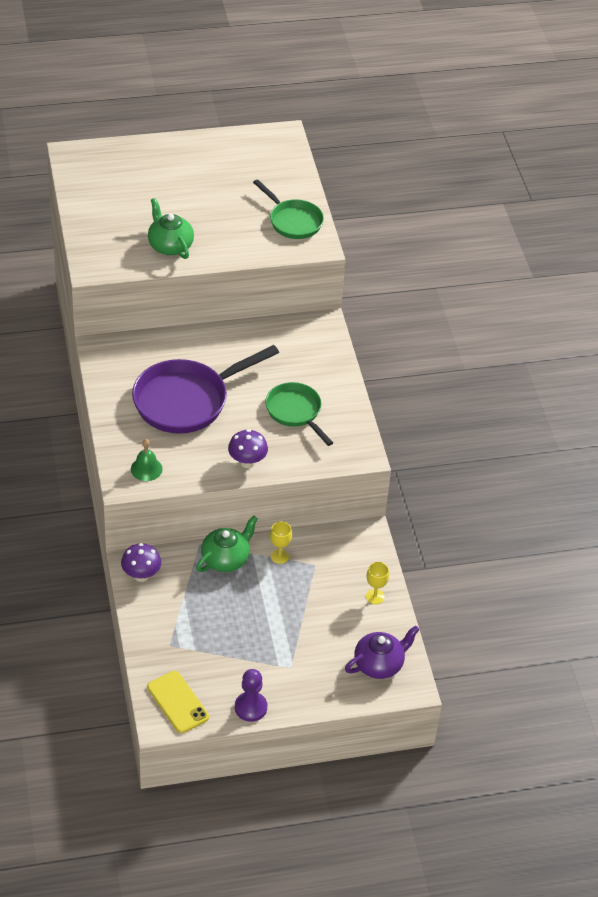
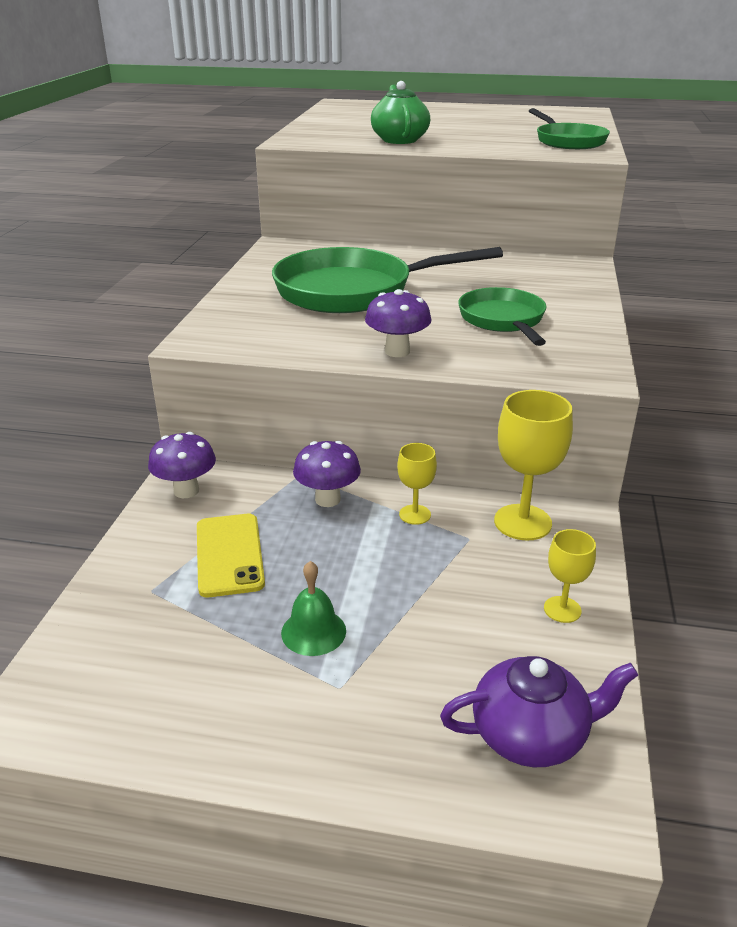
camera: 25 degrees right, 15 degrees down
green bell [131,439,163,481] -> green bell moved to [281,561,346,656]
purple pan [132,345,279,434] -> green pan [272,247,503,313]
yellow phone [147,671,209,733] -> yellow phone moved to [197,514,265,597]
green teapot [196,515,258,572] -> purple mushroom [293,441,361,507]
purple pawn [235,669,267,722] -> none
none -> yellow goblet [494,390,573,540]

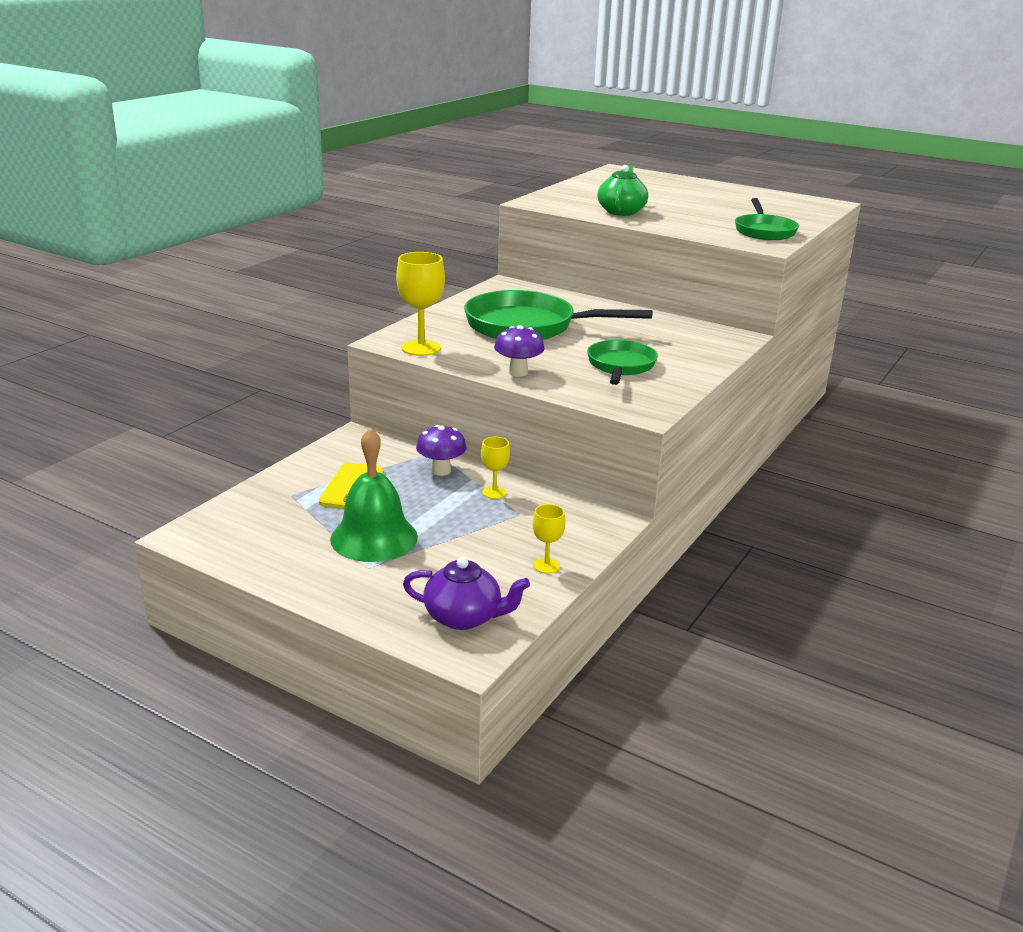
camera: 20 degrees right, 5 degrees down
purple mushroom [148,432,216,498] -> none
green bell [281,561,346,656] -> green bell [330,428,418,562], size x1.95
yellow goblet [494,390,573,540] -> yellow goblet moved to [396,252,445,356]

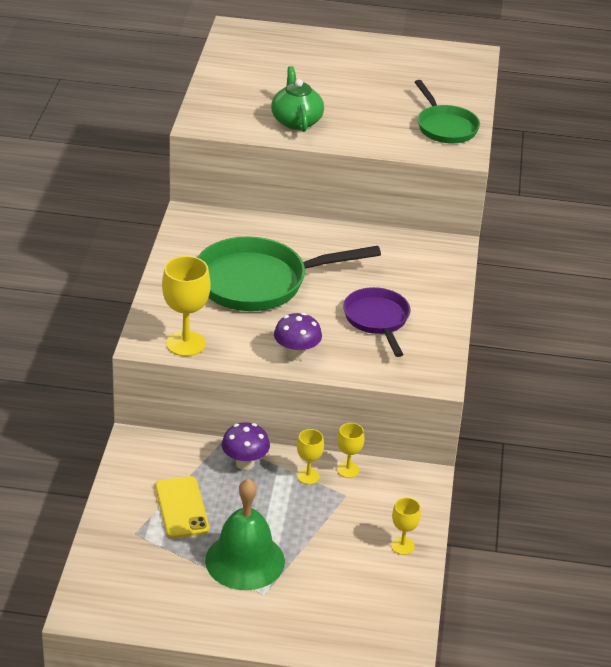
camera: 25 degrees left, 10 degrees up
purple teapot [403,557,530,630] -> none
green pan [587,340,658,385] -> purple pan [343,287,410,357]
none -> yellow goblet [337,423,365,478]

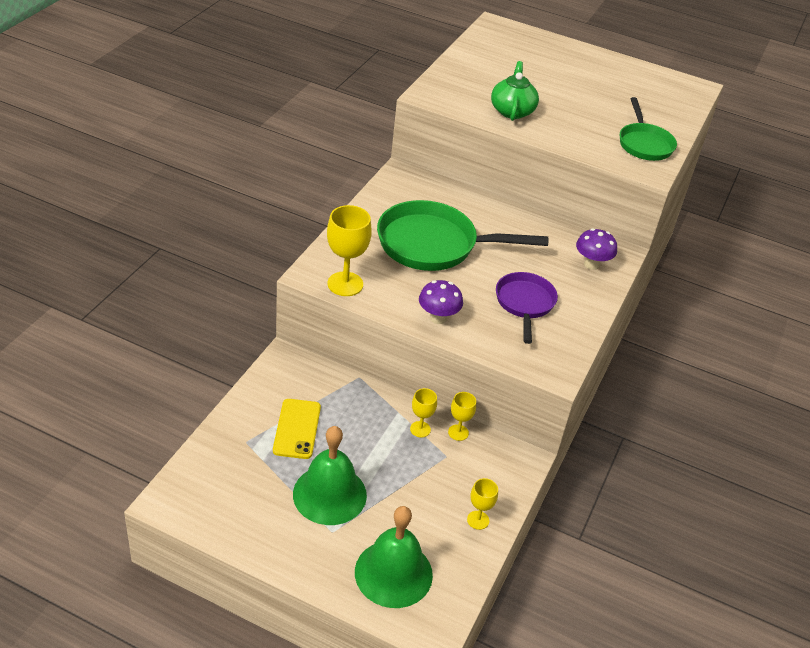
camera: 15 degrees right, 5 degrees up
purple mushroom [222,422,270,470] -> purple mushroom moved to [576,228,617,270]
none -> green bell [355,506,433,608]

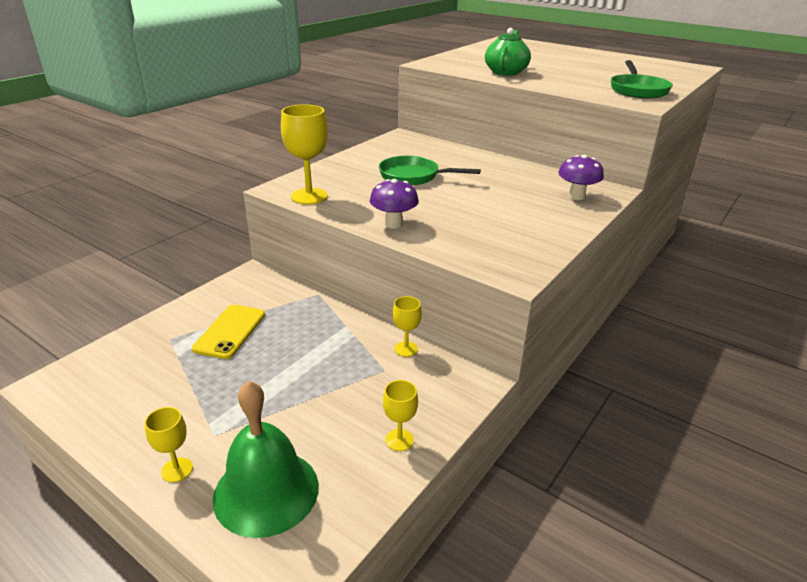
camera: 15 degrees right, 10 degrees down
green bell [293,426,367,525] -> none
green pan [377,200,548,271] -> green pan [379,156,481,185], size x0.60
yellow goblet [410,388,437,438] -> yellow goblet moved to [145,407,193,482]
purple pan [496,272,558,344] -> none

